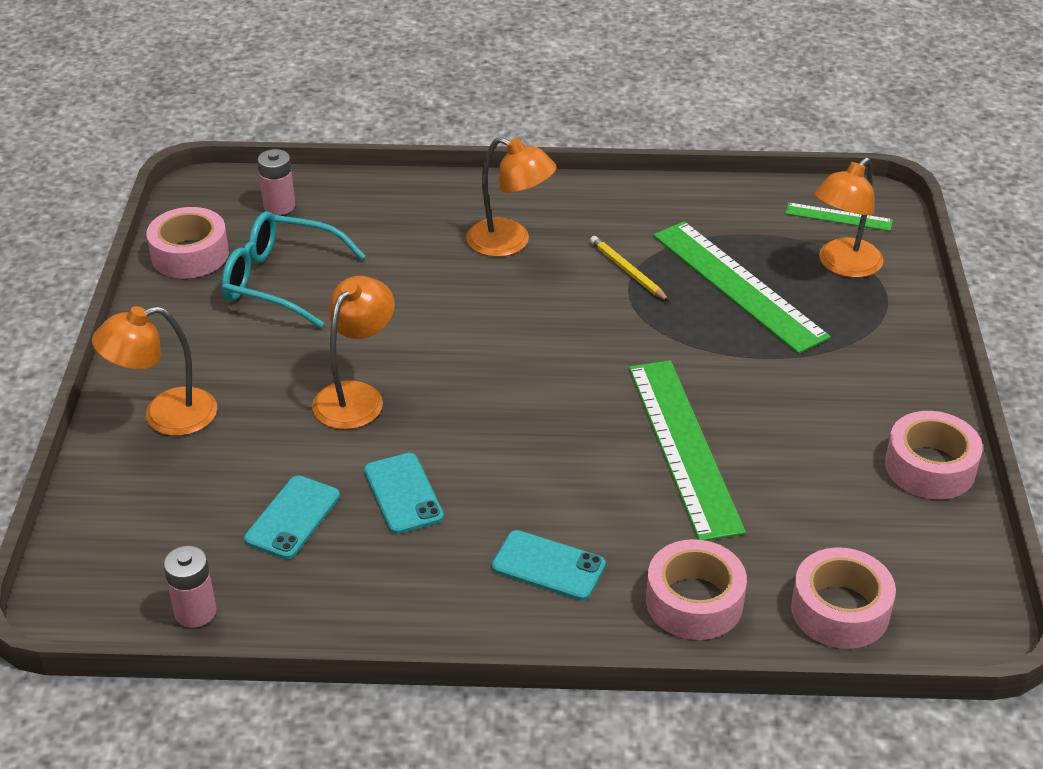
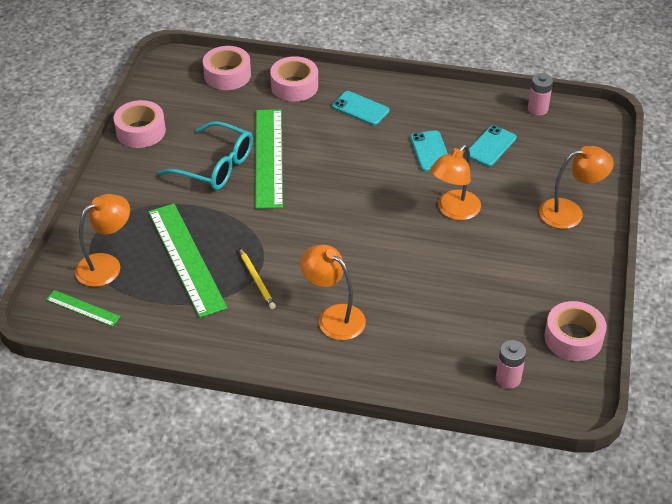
camera: 170 degrees left, 5 degrees up
turquoise glasses [221,211,365,328] -> turquoise glasses moved to [158,121,253,190]

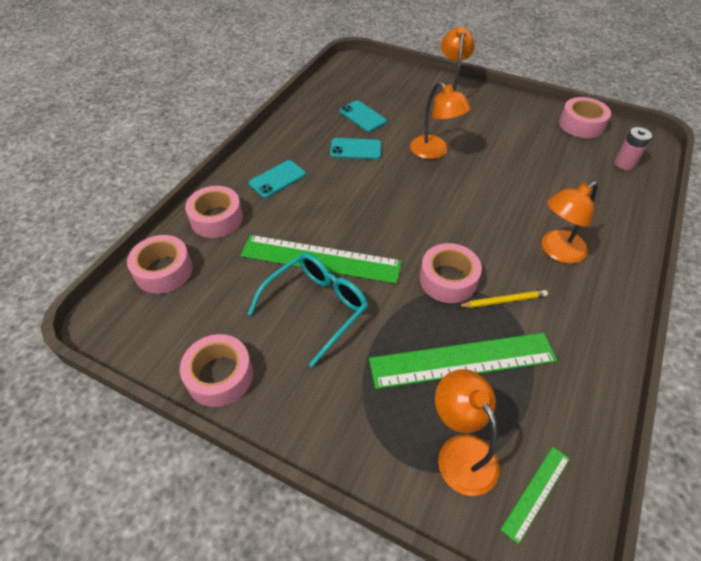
camera: 75 degrees left, 5 degrees up
pink battery [528,73,553,116] -> none
none -> pink tape [420,243,482,303]

